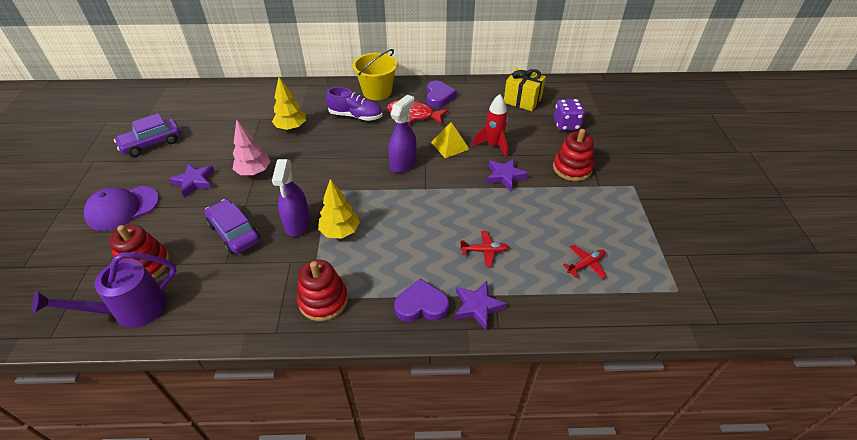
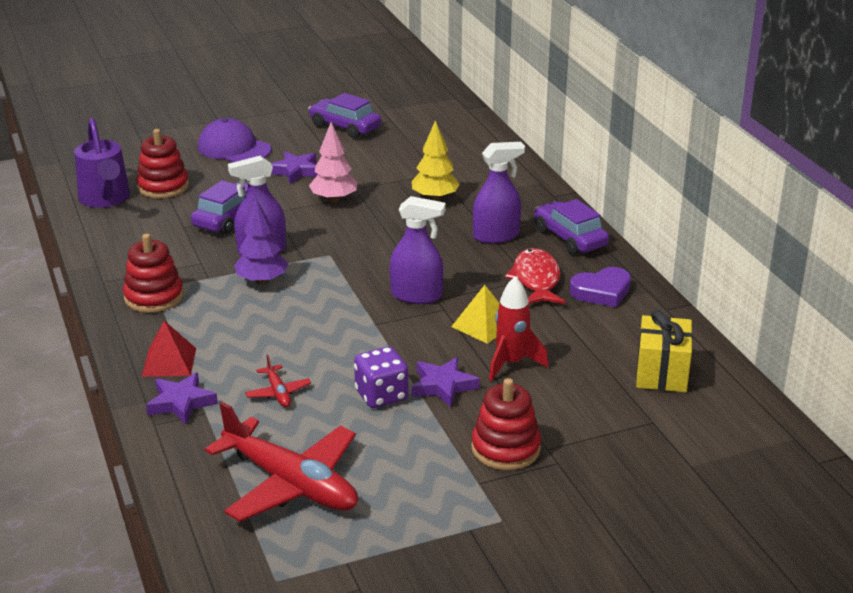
camera: 70 degrees right, 15 degrees down
purple watering can [32,252,177,327] -> purple watering can turned 150 degrees counterclockwise [74,118,130,208]
yellow tree [318,179,360,239] -> purple tree [234,198,288,285]
purple shoe [326,87,382,121] -> purple spray bottle [473,142,525,244]
yellow bucket [353,49,397,100] -> purple car [534,199,609,255]
purple heart [394,278,449,322] -> red pyramid [142,321,196,377]
purple dice [553,99,585,131] -> purple dice moved to [354,346,408,408]
red plane [563,245,607,279] -> red plane [205,402,358,522], size x2.33

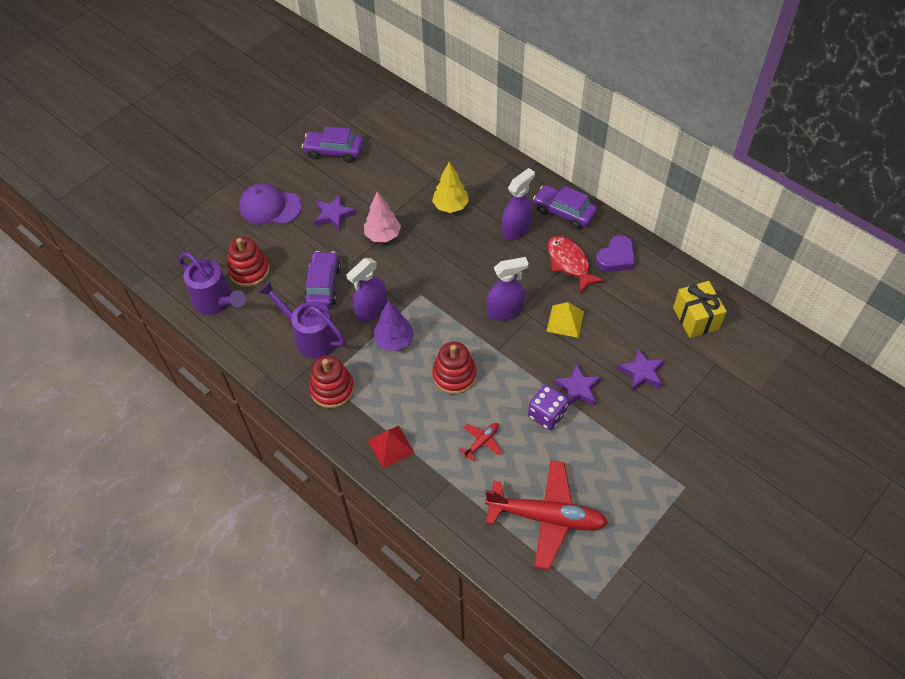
camera: 25 degrees left, 25 degrees up
purple star [146,372,218,424] -> purple star moved to [618,348,665,392]
red plane [245,355,311,407] -> red plane turned 90 degrees counterclockwise [460,423,502,462]
red stacking toy [471,378,541,470] -> red stacking toy moved to [432,342,477,394]
red rocket [489,276,548,381] -> none
none -> purple watering can [258,281,346,359]

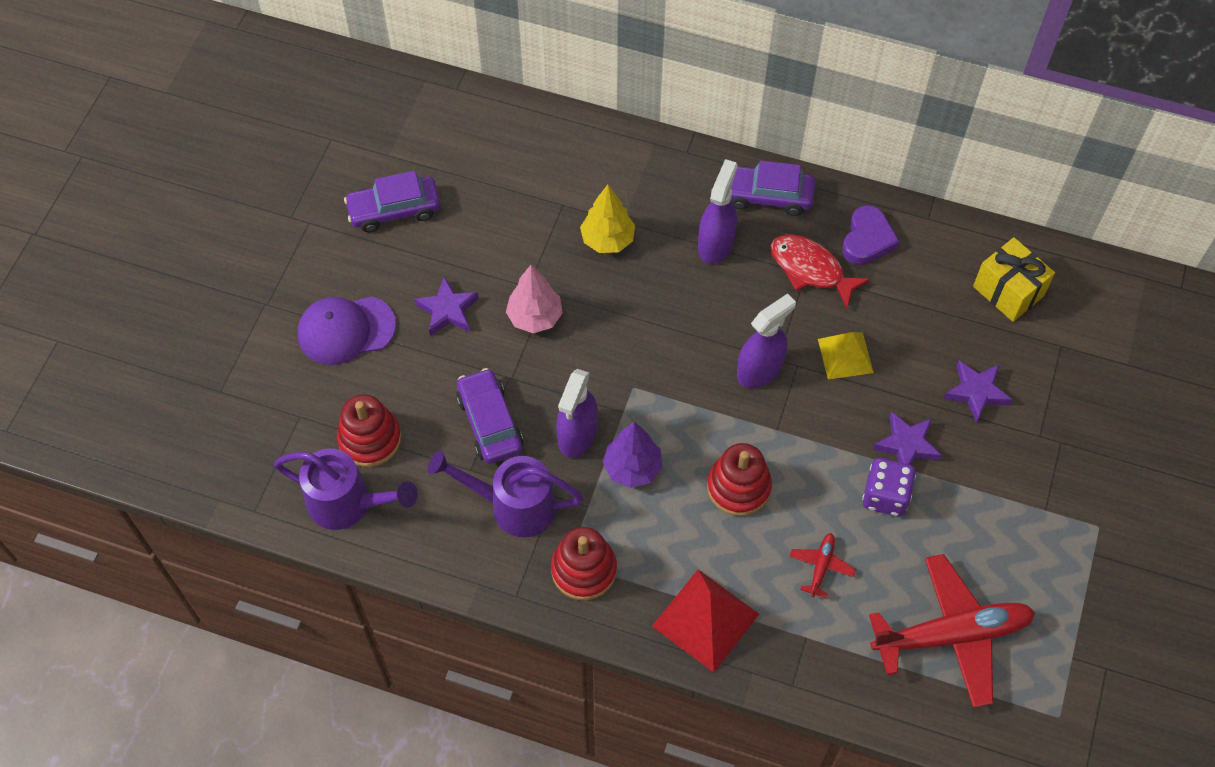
camera: 25 degrees left, 5 degrees up
red pyramid [368,426,414,469] -> red pyramid [652,570,759,673], size x1.52

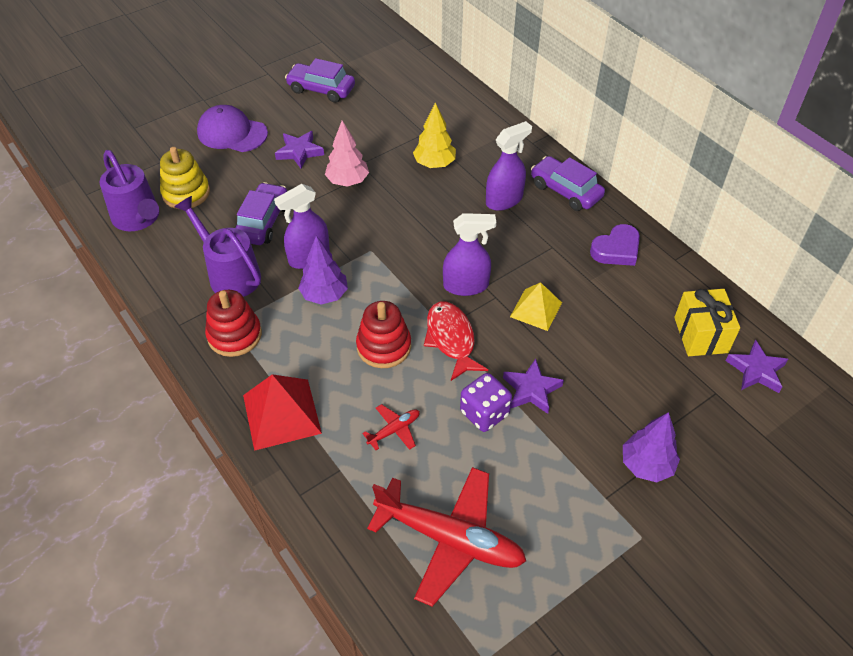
camera: 35 degrees right, 10 degrees down
red stacking toy [337,394,401,467] -> yellow stacking toy [160,147,210,209]
red fish [770,234,871,308] -> red fish moved to [424,301,488,381]
purple star [944,361,1012,423] -> purple star moved to [726,340,788,393]
none -> purple tree [623,412,680,482]

